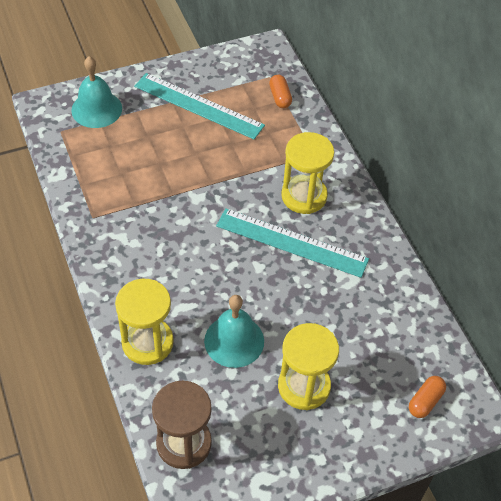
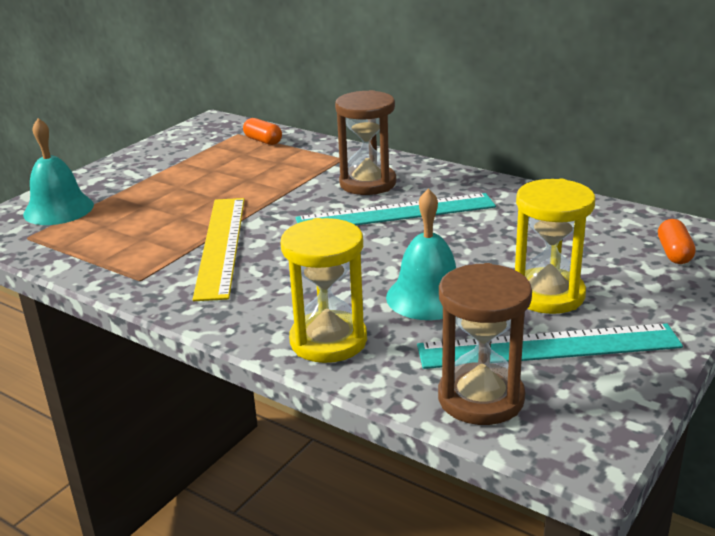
camera: 30 degrees left, 25 degrees down
turquoise ruler [134,73,265,139] -> turquoise ruler moved to [417,323,683,369]
yellow hourglass [281,132,334,214] -> brown hourglass [335,90,396,195]
none -> yellow ruler [192,198,245,301]

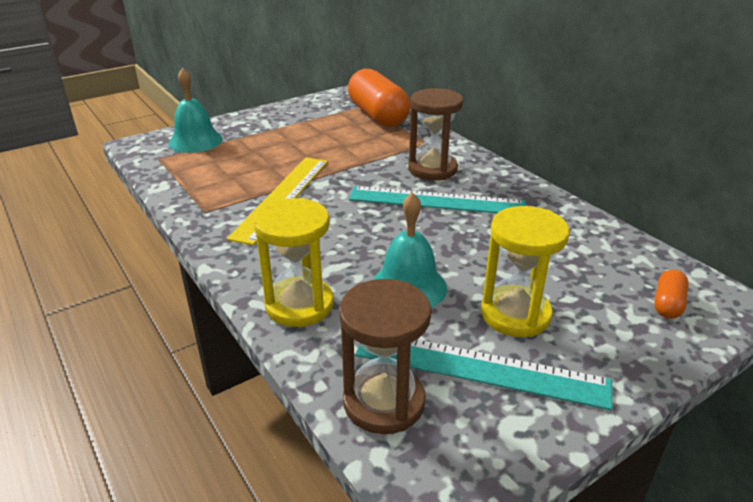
camera: 20 degrees right, 5 degrees up
orange capsule [243,118,282,145] -> orange capsule [348,69,410,127], size x2.30

